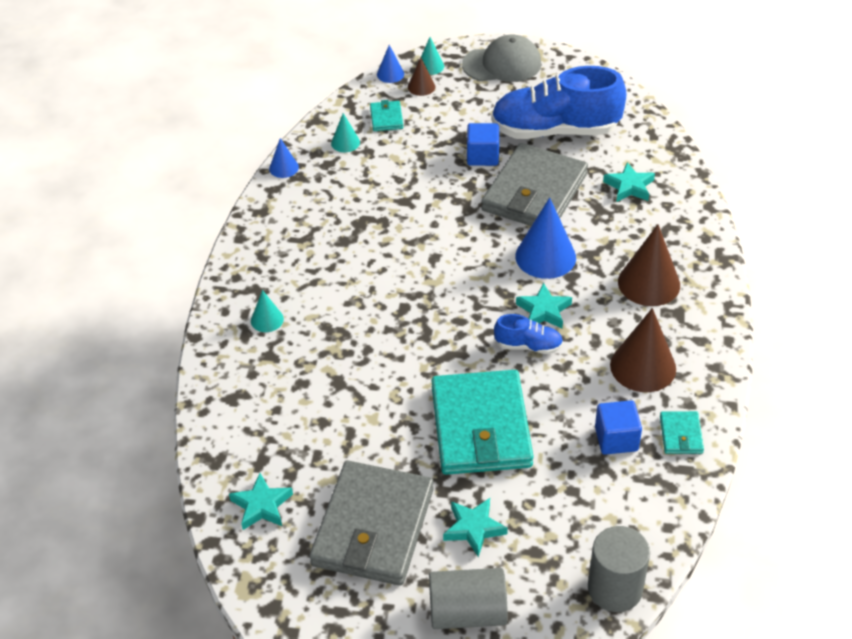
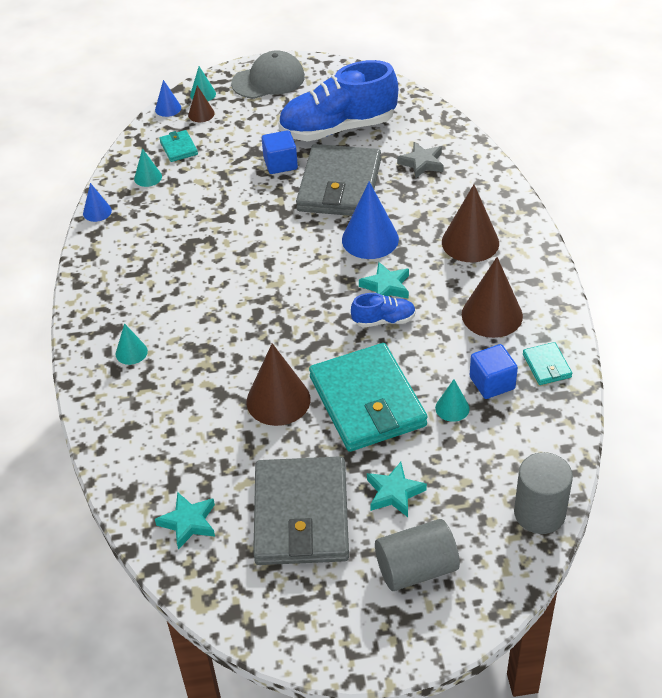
camera: 15 degrees left, 0 degrees up
turquoise star [603,162,655,202] -> grey star [397,142,444,179]
none -> brown cone [247,343,311,426]
none -> turquoise cone [435,379,470,422]

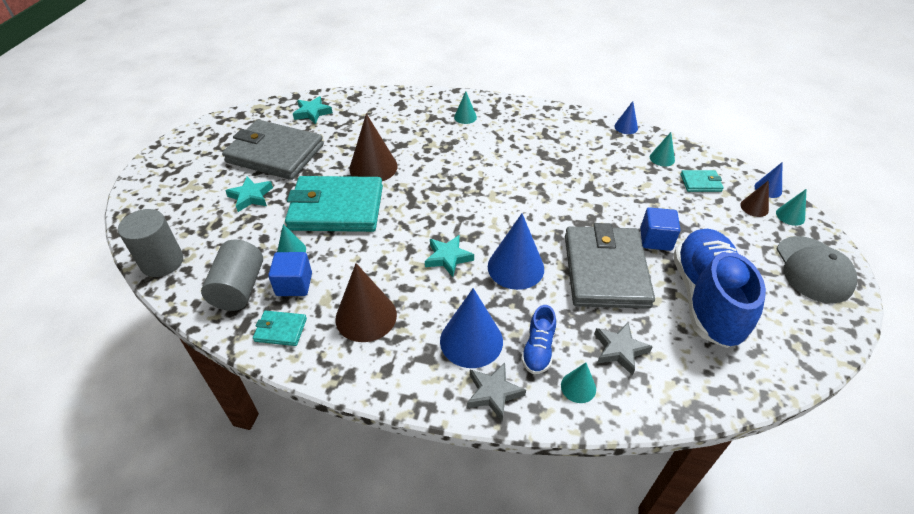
camera: 110 degrees right, 0 degrees up
grey wallet [296,144,381,216] -> grey wallet turned 60 degrees clockwise [565,223,655,309]
blue shoe [351,293,416,327] -> blue shoe moved to [521,305,556,374]
grey cylinder [375,519,460,591] -> grey cylinder moved to [201,240,263,311]
brown cone [442,184,499,262] -> blue cone [440,288,503,368]
none -> grey star [467,363,526,421]
none -> turquoise cone [561,363,596,403]

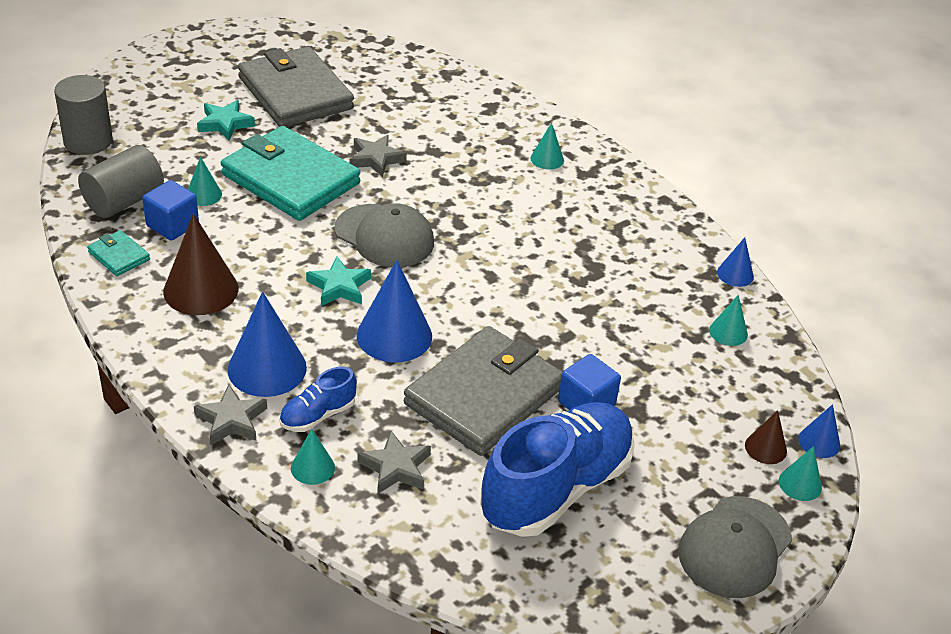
camera: 35 degrees right, 5 degrees down
turquoise star [293,96,333,124] -> none
brown cone [349,113,398,181] -> grey star [350,135,407,177]
turquoise wallet [680,170,724,192] -> none
none -> grey cap [335,203,434,267]

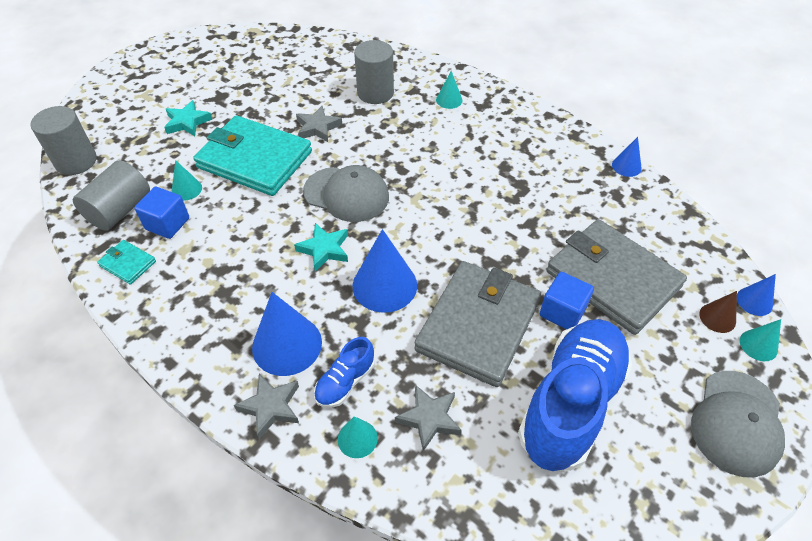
camera: 10 degrees left, 10 degrees up
brown cone [163,214,238,315] -> none
grey wallet [238,46,354,127] -> grey wallet moved to [546,219,687,335]
turquoise cone [709,295,748,346] -> none
none -> grey cylinder [354,40,394,104]

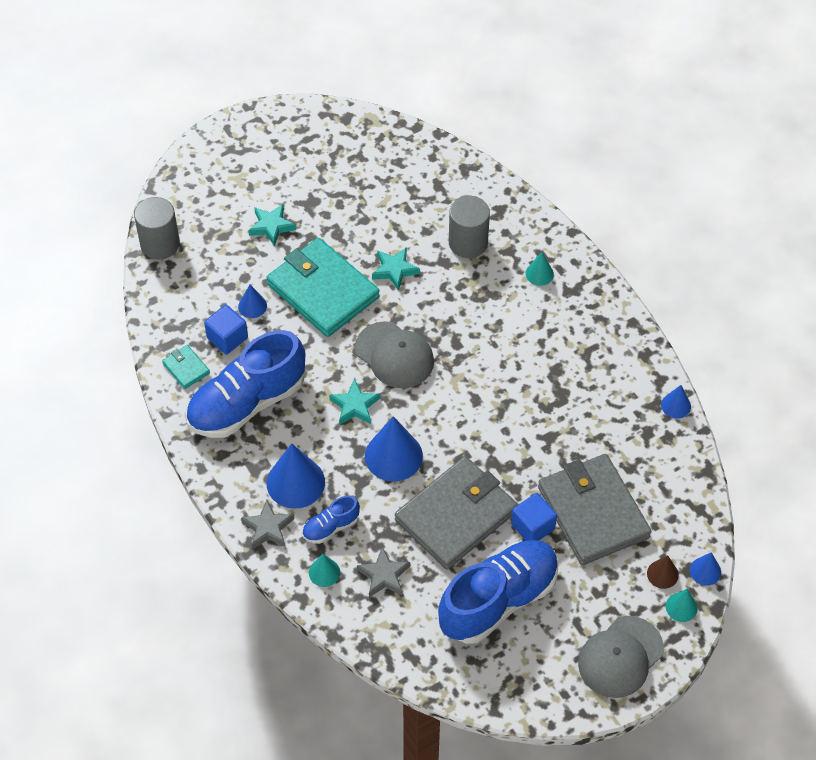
camera: 20 degrees right, 5 degrees up
grey cylinder [72,160,150,231] -> none
turquoise cone [172,160,202,201] -> blue cone [238,285,267,318]
grey star [296,106,342,142] -> turquoise star [372,247,420,291]
none -> blue shoe [186,330,305,438]

